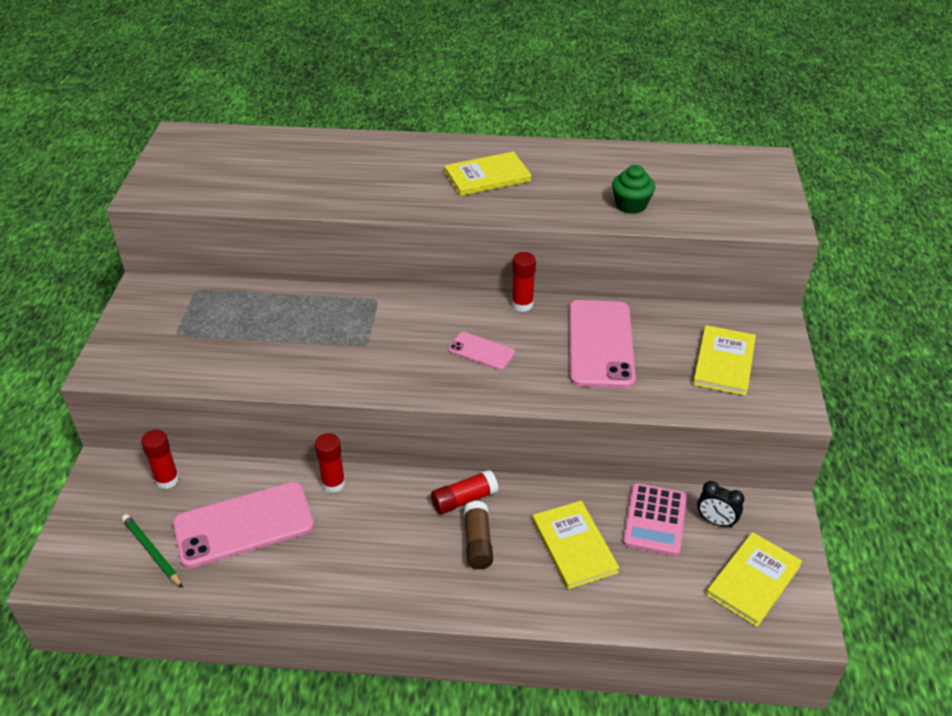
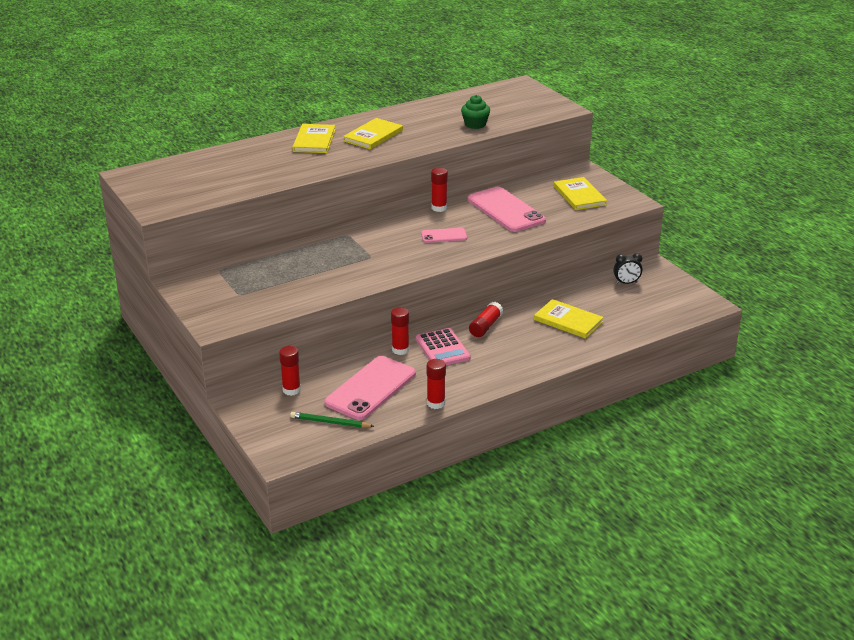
camera: 35 degrees left, 10 degrees down
brown glue stick [464,501,493,569] -> none
pink calculator [623,483,687,556] -> pink calculator moved to [416,328,471,365]
yellow book [706,532,802,627] -> yellow book moved to [292,124,335,153]
none -> red glue stick [427,359,446,409]

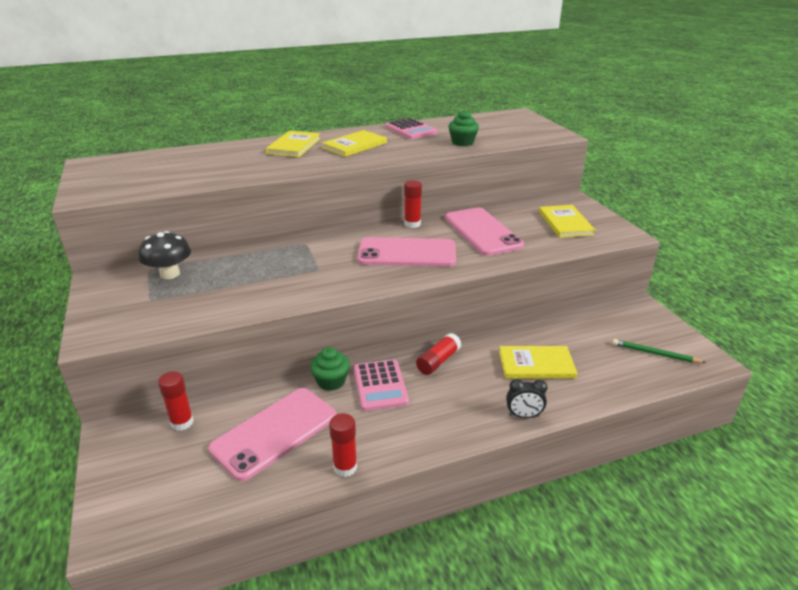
camera: 10 degrees right, 0 degrees up
green pencil [290,412,374,428] -> green pencil moved to [612,339,706,363]
red glue stick [391,307,409,355] -> green cupcake [310,347,350,391]
pink phone [421,228,467,243] -> pink phone [357,237,456,267], size x1.97
yellow book [534,299,604,339] -> yellow book turned 45 degrees counterclockwise [499,346,577,379]
black clock [614,253,642,284] -> black clock moved to [506,379,547,418]
none -> black mushroom [139,231,191,279]
none -> pink calculator [385,118,438,139]

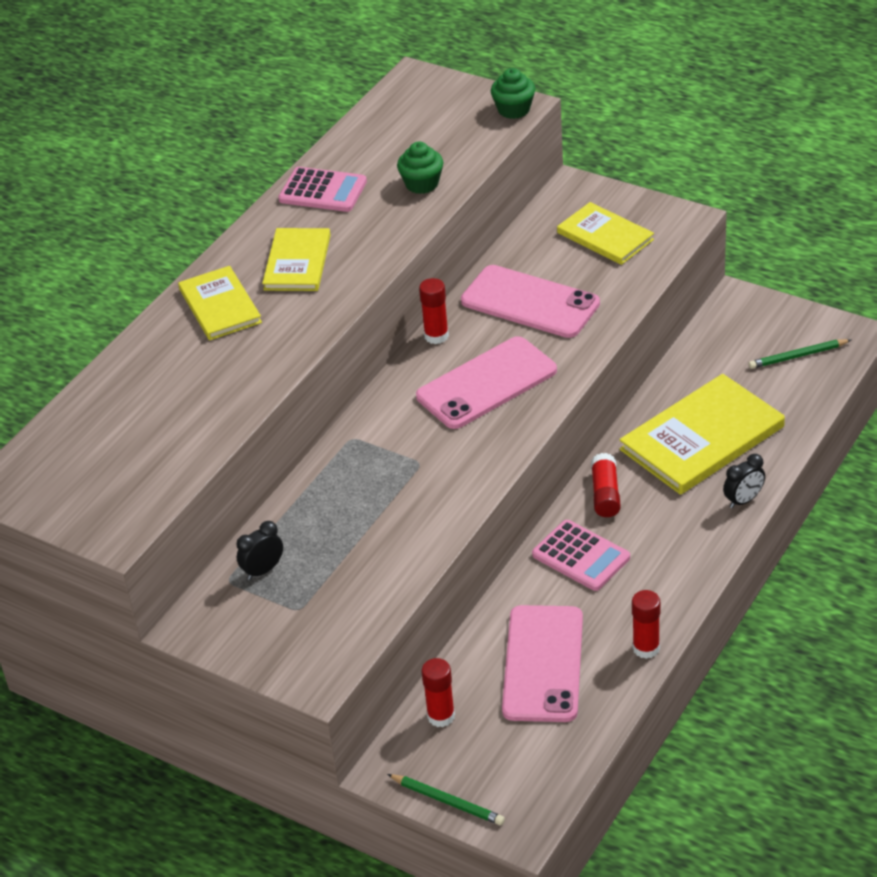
camera: 35 degrees left, 10 degrees up
black mushroom [139,231,191,279] -> black clock [237,521,283,580]
green cupcake [310,347,350,391] -> green cupcake moved to [491,68,535,119]
yellow book [499,346,577,379] -> yellow book [619,374,785,495], size x1.63
none -> green pencil [387,774,505,825]

